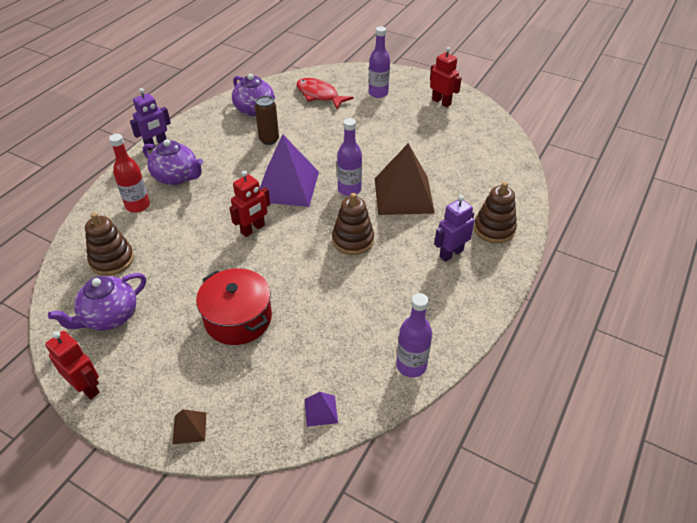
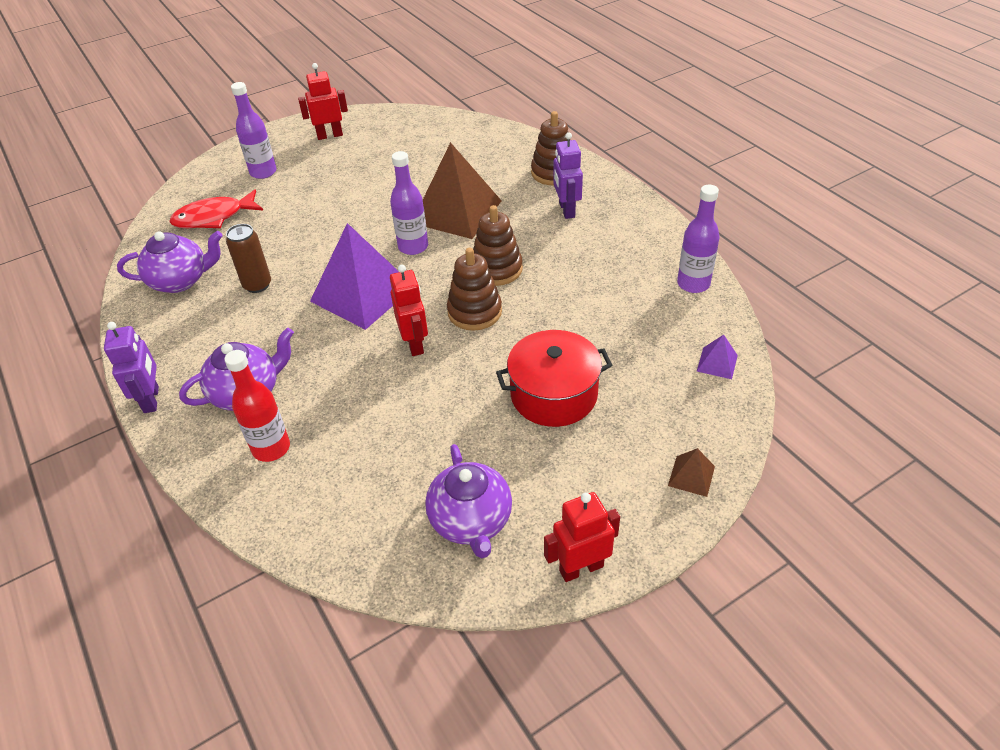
camera: 60 degrees left, 0 degrees up
brown stacking toy [85,212,134,276] -> brown stacking toy moved to [447,248,502,331]

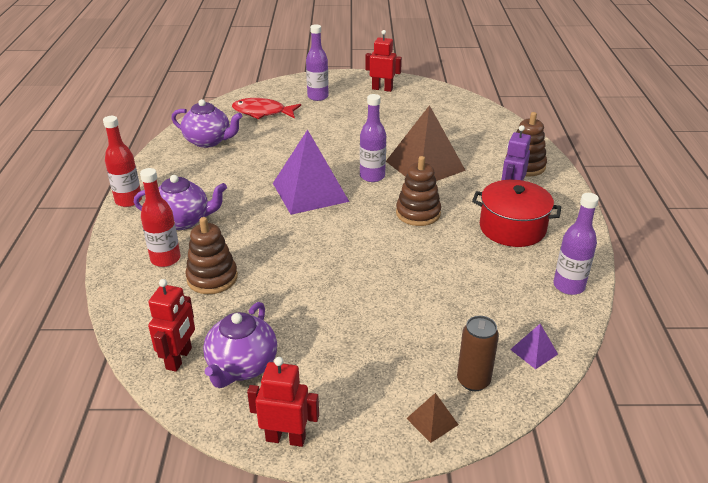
camera: 30 degrees right, 10 degrees down
purple robot [104,322,159,413] -> red bottle [103,116,142,207]
brown can [226,224,271,293] -> brown can moved to [457,316,499,391]
red robot [390,265,428,356] -> red robot moved to [148,279,195,372]
brown stacking toy [447,248,502,331] -> brown stacking toy moved to [185,217,238,294]
red pot [496,330,612,427] -> red pot moved to [472,180,561,247]

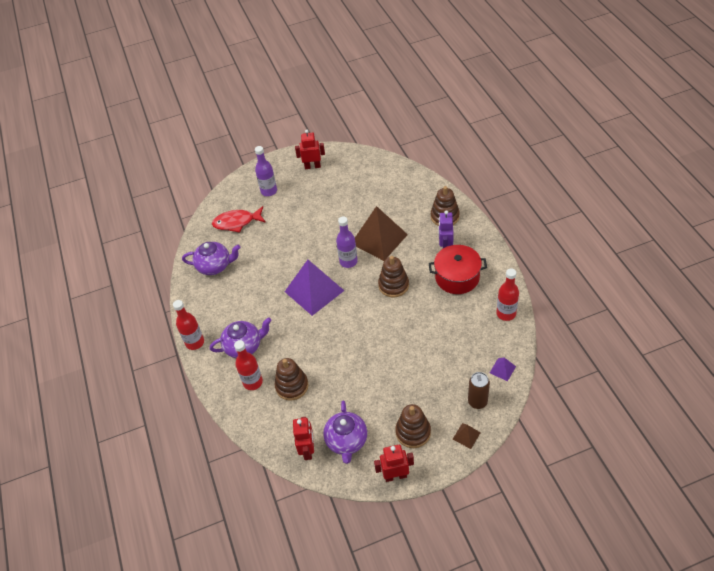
camera: 15 degrees left, 15 degrees up
purple bottle [553,193,599,295] -> red bottle [496,268,519,321]
none -> brown stacking toy [395,404,431,448]

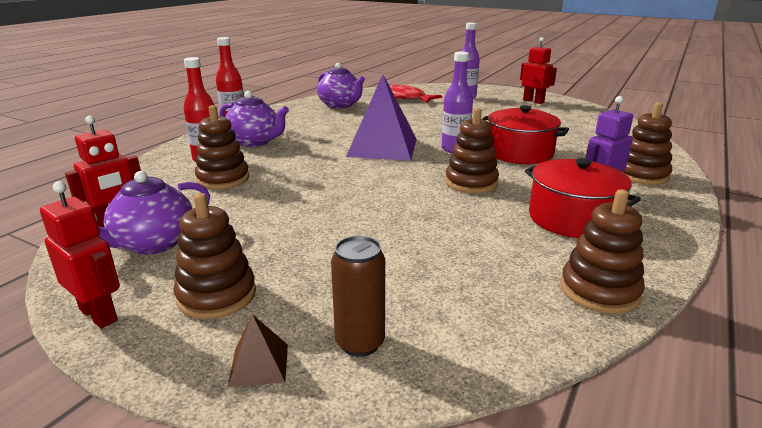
camera: 45 degrees right, 25 degrees down
brown pyramid [355,206,408,261] -> red pot [481,105,569,164]
purple pyramid [490,357,516,381] -> none
red bottle [496,268,519,321] -> brown stacking toy [561,189,645,314]

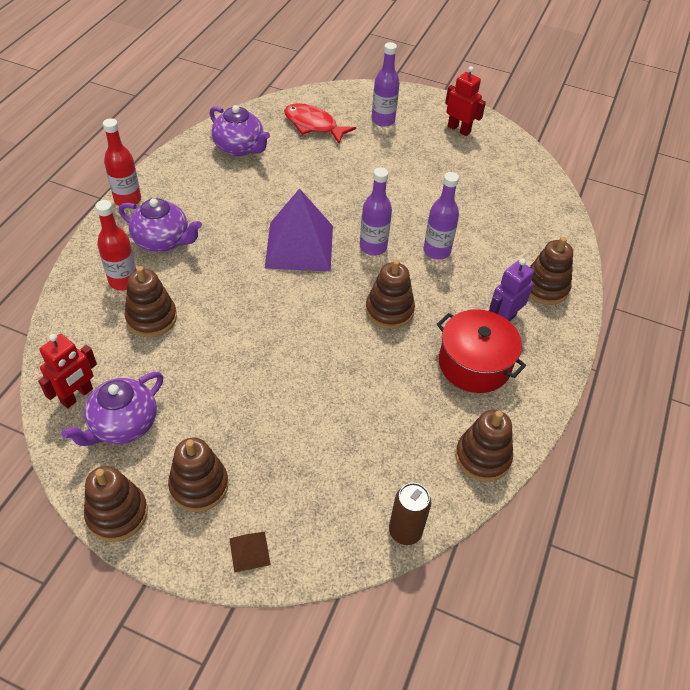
camera: 10 degrees left, 25 degrees up
red robot [40,181,120,329] -> brown stacking toy [84,466,148,542]
brown can [331,236,385,357] -> brown can moved to [389,483,431,545]
red pot [481,105,569,164] -> purple bottle [423,172,459,260]

